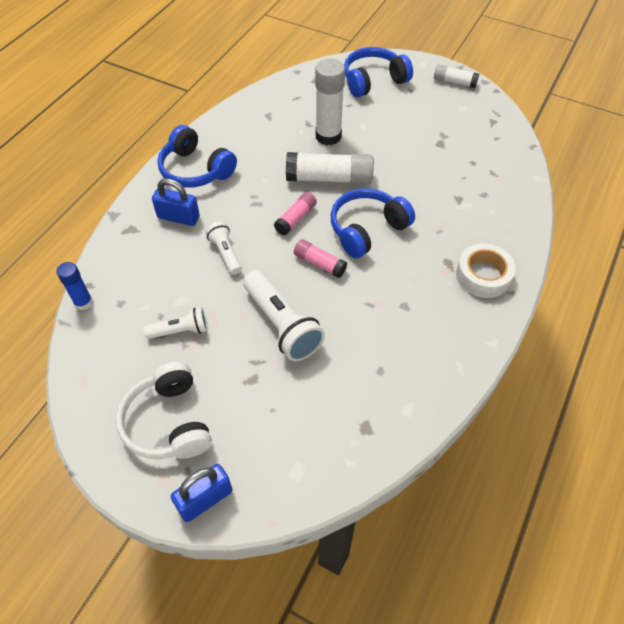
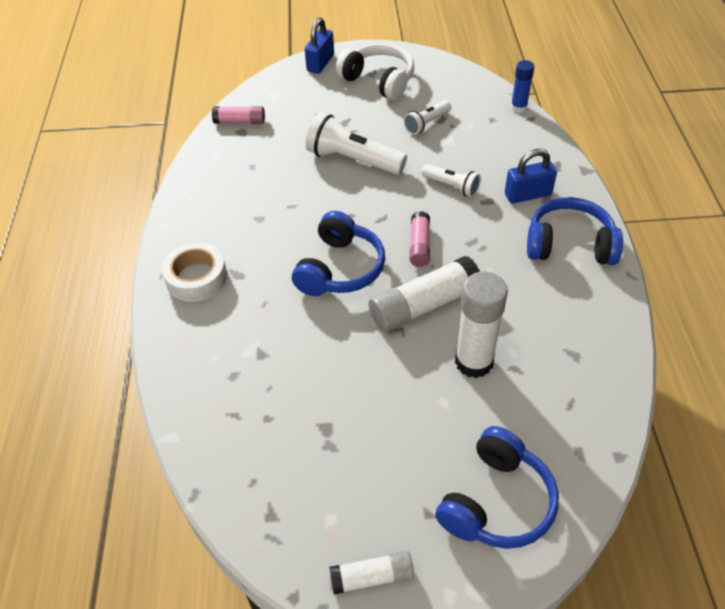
camera: 150 degrees right, 5 degrees down
pink glue stick [294,239,347,278] -> pink glue stick moved to [212,106,265,124]

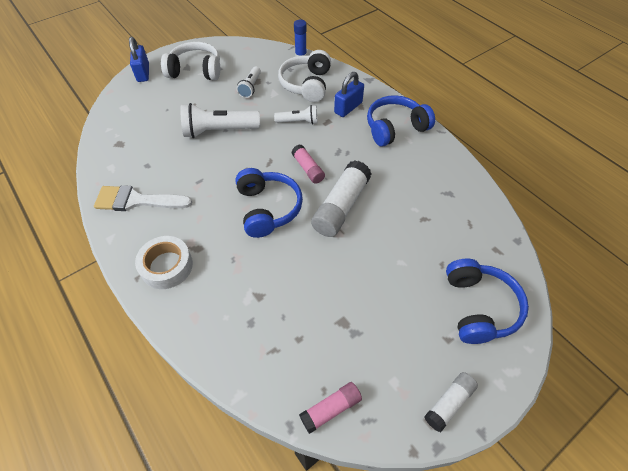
camera: 35 degrees left, 5 degrees up
pink glue stick [212,106,265,124] -> pink glue stick moved to [299,382,362,434]
white glue stick [455,272,508,378] -> none
none -> white brush [94,185,192,211]
none -> white headphones [278,50,331,102]

